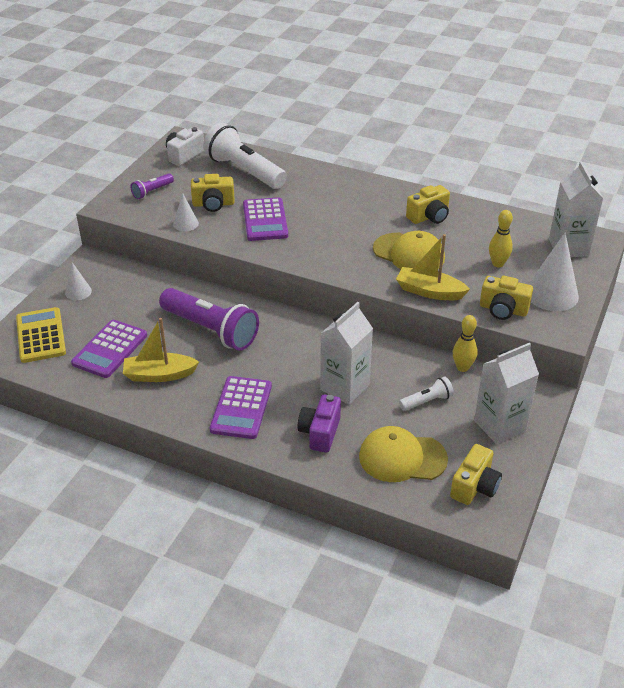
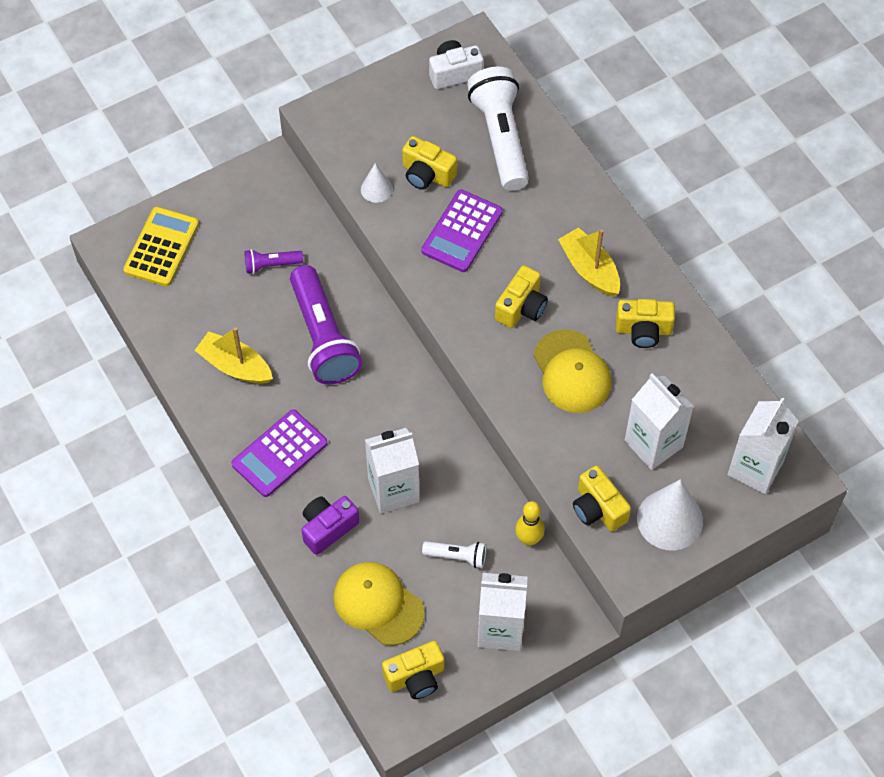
camera: 35 degrees right, 20 degrees up
white cone [65,263,92,300] -> none
purple calculator [71,320,147,378] -> none
purple flashlight [131,173,174,199] -> purple flashlight moved to [244,249,303,274]
yellow boat [396,234,470,300] -> yellow boat moved to [558,228,620,297]
yellow bowling pin [489,210,513,267] -> white carton [625,373,694,470]
none -> yellow camera [495,265,548,328]

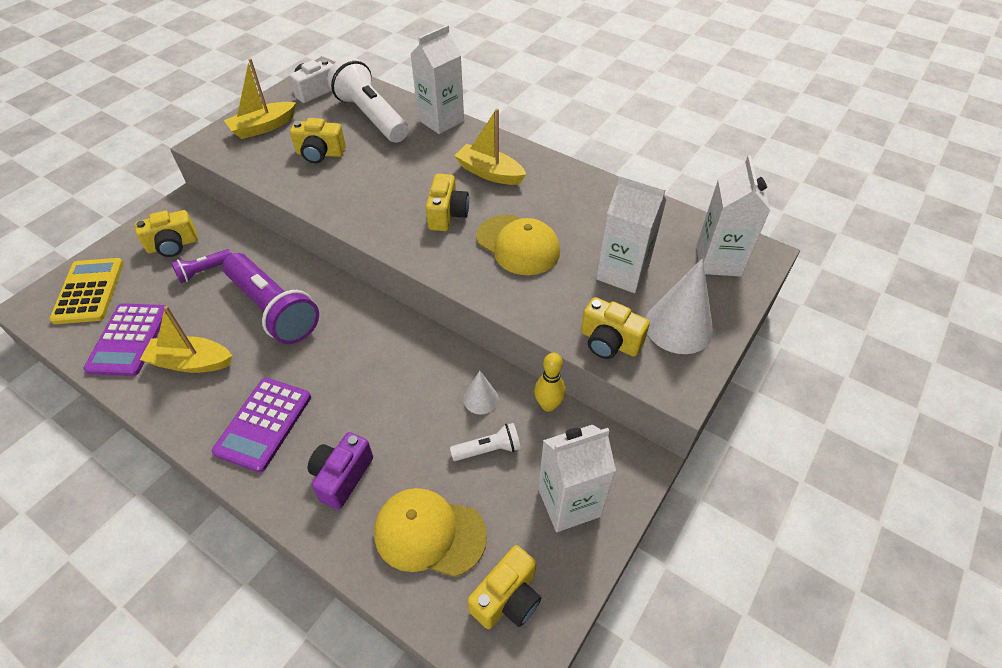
camera: 25 degrees left, 10 degrees down
white cone [361,163,393,203] -> white cone moved to [463,371,499,414]
white carton [365,428,420,514] -> white carton moved to [410,25,464,134]
purple calculator [421,189,503,272] -> purple calculator moved to [83,303,166,376]
yellow camera [616,299,675,348] -> yellow camera moved to [135,210,198,257]
none -> yellow boat [224,58,296,139]

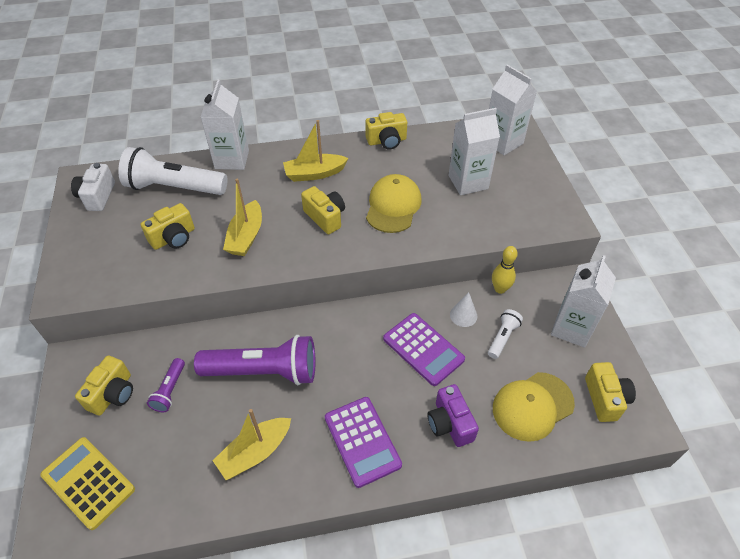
camera: 45 degrees left, 0 degrees up
purple calculator [83,303,166,376] -> purple calculator moved to [383,313,465,386]
yellow boat [224,58,296,139] -> yellow boat moved to [223,179,262,256]
yellow cap [476,215,560,275] -> yellow cap turned 75 degrees counterclockwise [366,174,422,233]
yellow camera [581,297,650,359] -> yellow camera moved to [366,112,407,149]
white cone [645,258,713,354] -> none

